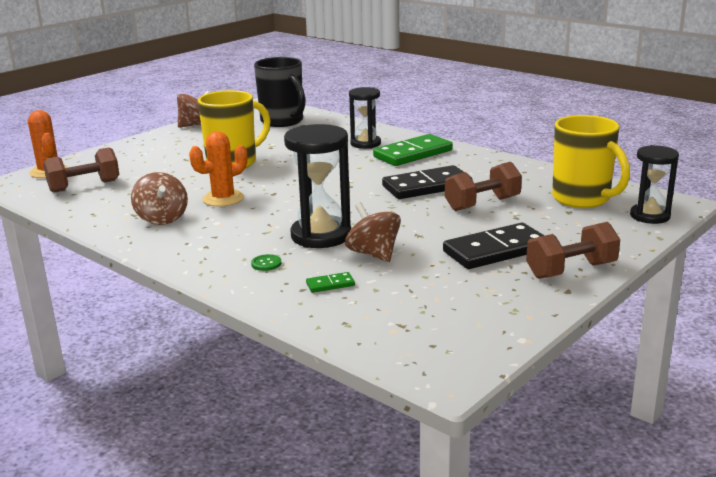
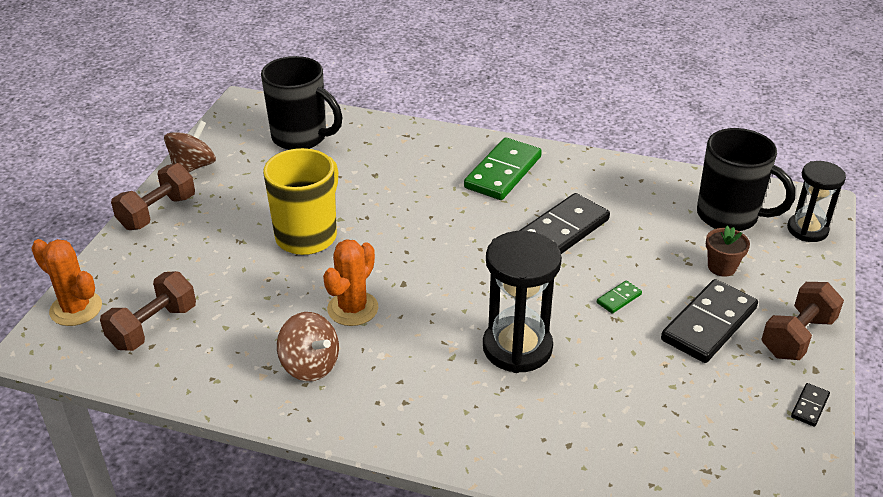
camera: 25 degrees left, 15 degrees up
green button [251,254,281,271] -> none
green domino [306,272,355,293] -> green domino moved to [597,281,642,314]
brown spinning top [345,202,401,262] -> none
black hourglass [349,87,381,149] -> none
brown dumbbell [445,162,522,211] -> brown dumbbell moved to [111,163,195,230]
yellow mug [552,115,630,208] -> black mug [697,128,796,231]
none -> brown flower pot [706,226,750,277]
none -> black domino [791,383,830,427]

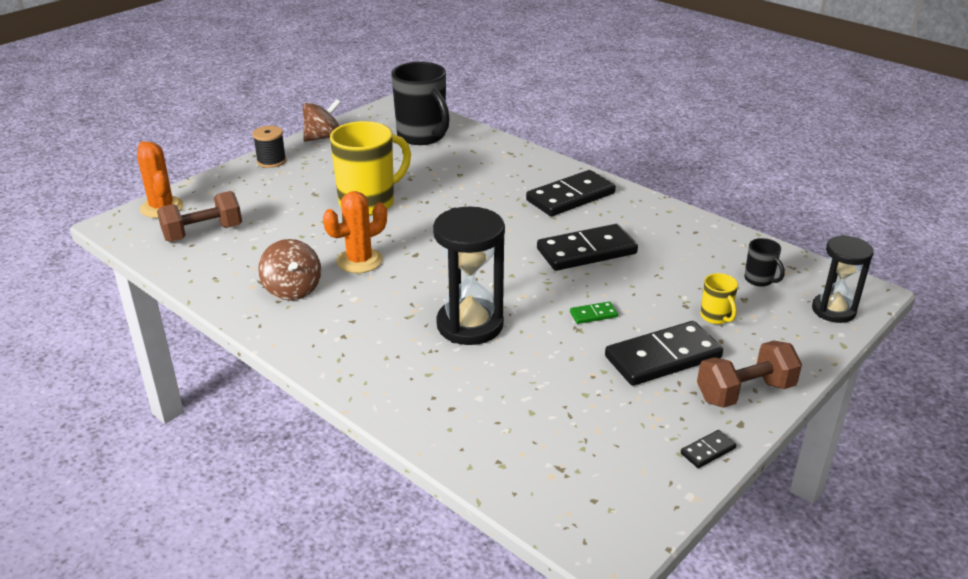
camera: 25 degrees right, 5 degrees down
brown dumbbell [111,163,195,230] -> black spool [253,126,286,168]
green domino [464,137,542,200] -> black domino [526,170,616,216]
black mug [697,128,796,231] -> black mug [744,238,785,287], size x0.46
brown flower pot [706,226,750,277] -> yellow mug [701,273,738,324]

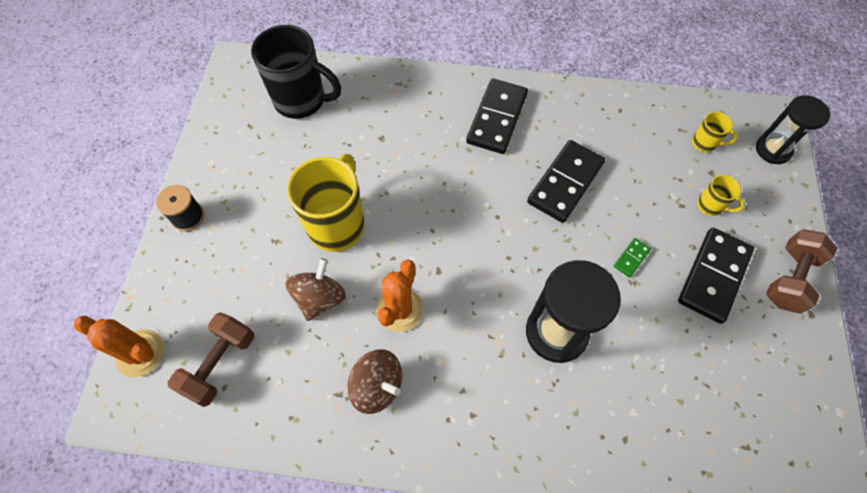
camera: 35 degrees left, 30 degrees up
brown spinning top [303,99,341,142] -> brown spinning top moved to [285,258,346,321]
black domino [681,430,736,468] -> none
black mug [744,238,785,287] -> yellow mug [692,112,738,153]

